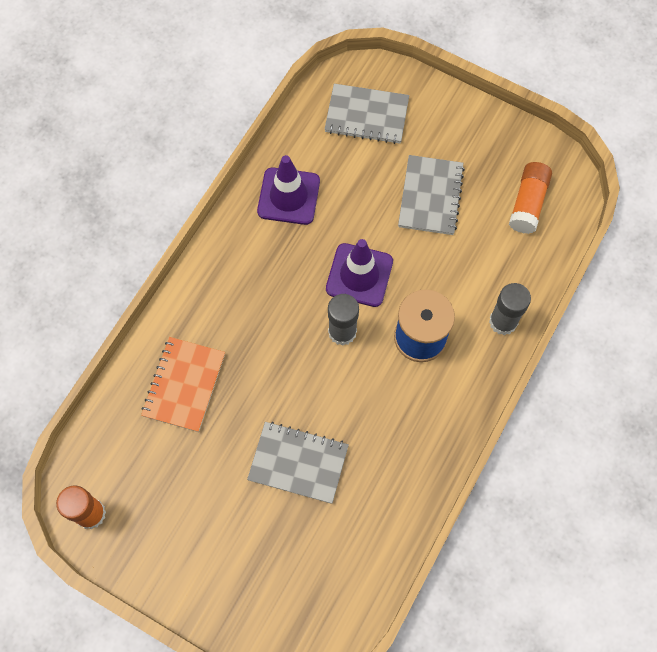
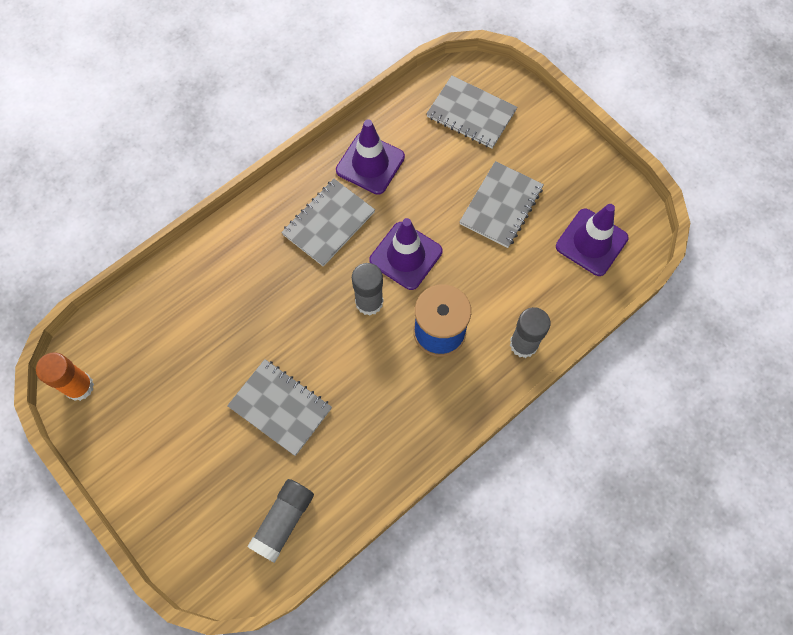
camera: 20 degrees right, 0 degrees up
orange notebook [141,337,225,432] -> none
orange glue stick [509,162,552,234] -> purple traffic cone [556,204,629,276]
none -> grey glue stick [247,479,314,563]
none -> grey notebook [281,179,375,267]

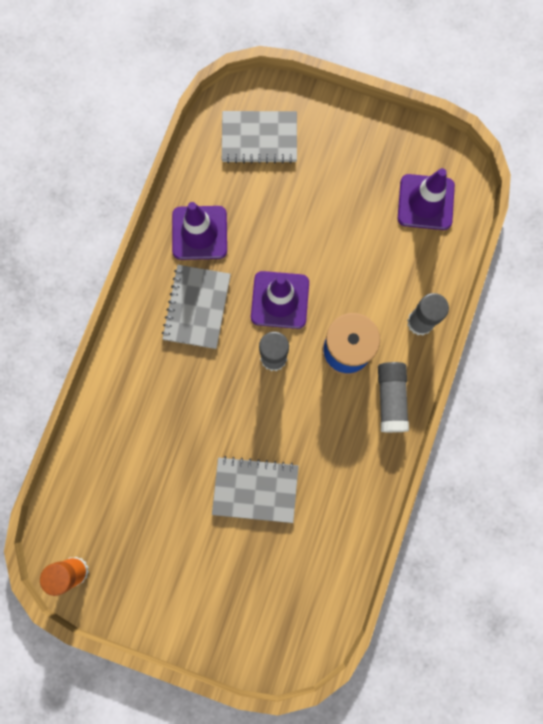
camera: 30 degrees left, 10 degrees up
grey glue stick [247,479,314,563] -> grey glue stick moved to [378,362,409,432]
grey notebook [459,161,544,248] -> none

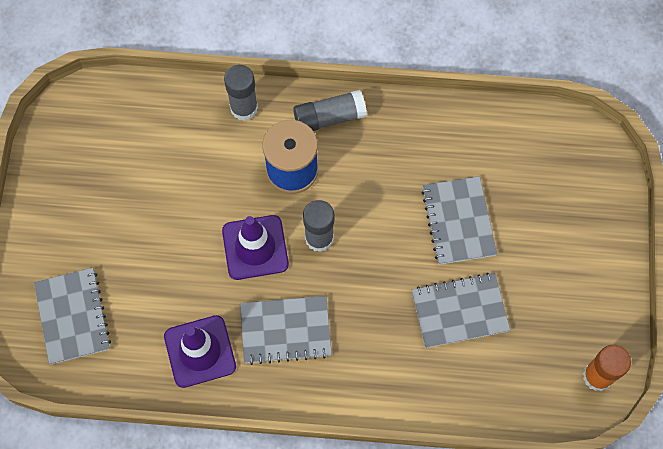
camera: 105 degrees left, 10 degrees down
purple traffic cone [398,168,455,230] -> none
none -> grey notebook [412,273,510,348]

